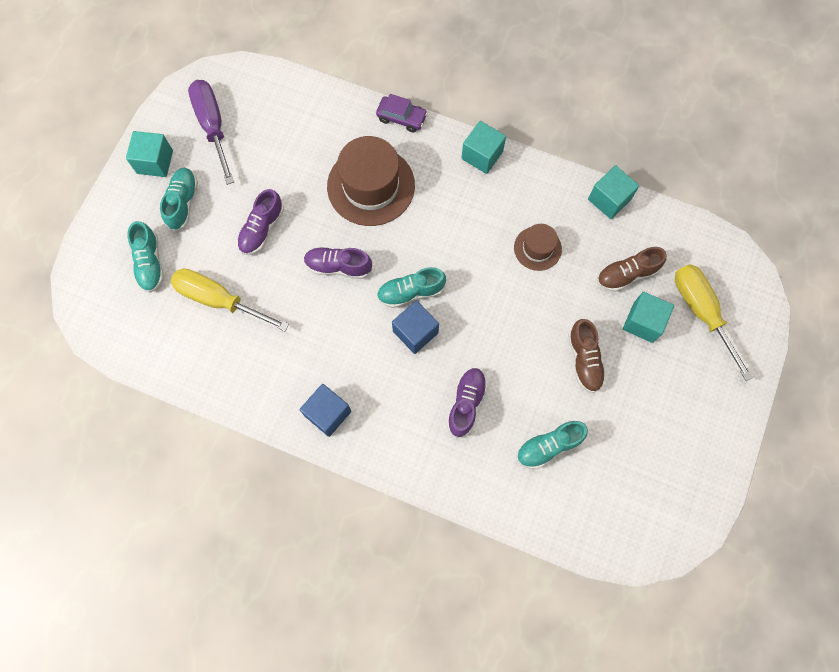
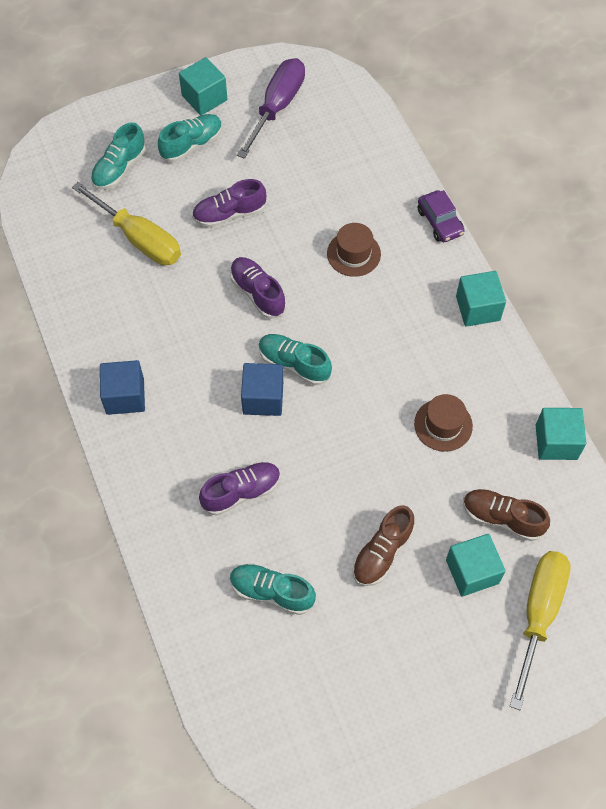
camera: 45 degrees right, 10 degrees down
yellow screwdriver [171,268,289,331] -> yellow screwdriver turned 150 degrees clockwise [72,182,181,265]
brown hat [327,136,415,226] -> brown hat [327,223,381,277], size x0.53

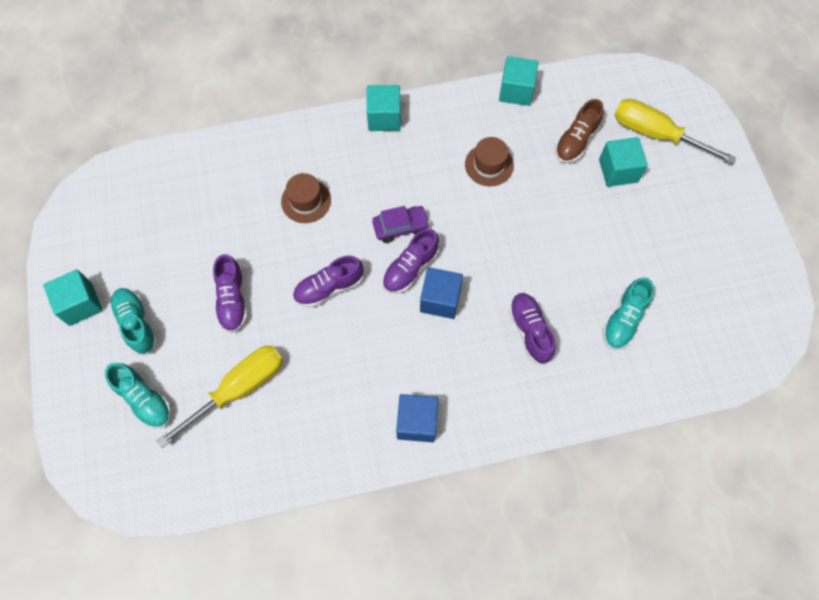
camera: 80 degrees left, 5 degrees up
purple screwdriver [237,58,305,159] -> none
turquoise shoe [259,334,332,385] -> purple shoe [383,229,439,294]
brown shoe [352,505,415,586] -> none
purple car [418,190,465,242] -> purple car moved to [372,206,430,243]

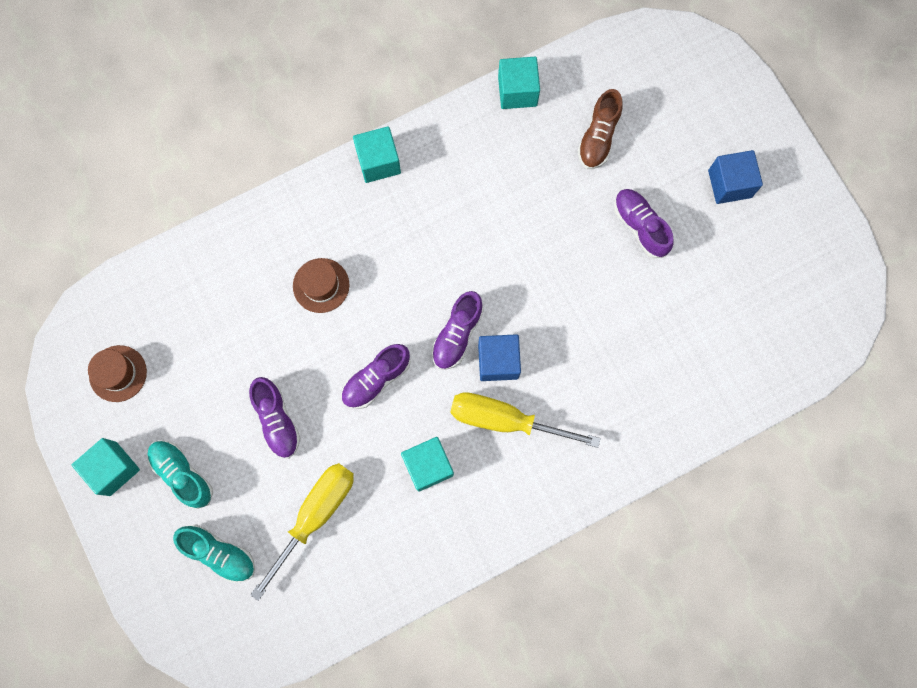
camera: 15 degrees left, 10 degrees up
purple car [372,206,430,243] -> none
blue cube [396,394,438,442] -> blue cube moved to [708,150,763,204]
brown hat [465,137,514,186] -> brown hat moved to [88,345,147,402]
purple shoe [509,293,556,365] -> purple shoe moved to [614,189,674,258]
turquoise cube [599,137,648,187] -> turquoise cube moved to [401,437,454,492]
turquoise shoe [603,277,654,350] -> none
yellow screwdriver [614,99,737,164] -> yellow screwdriver moved to [450,392,601,448]

